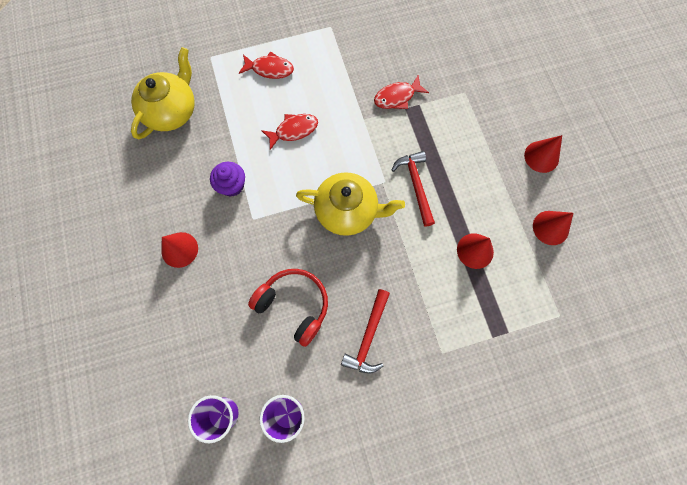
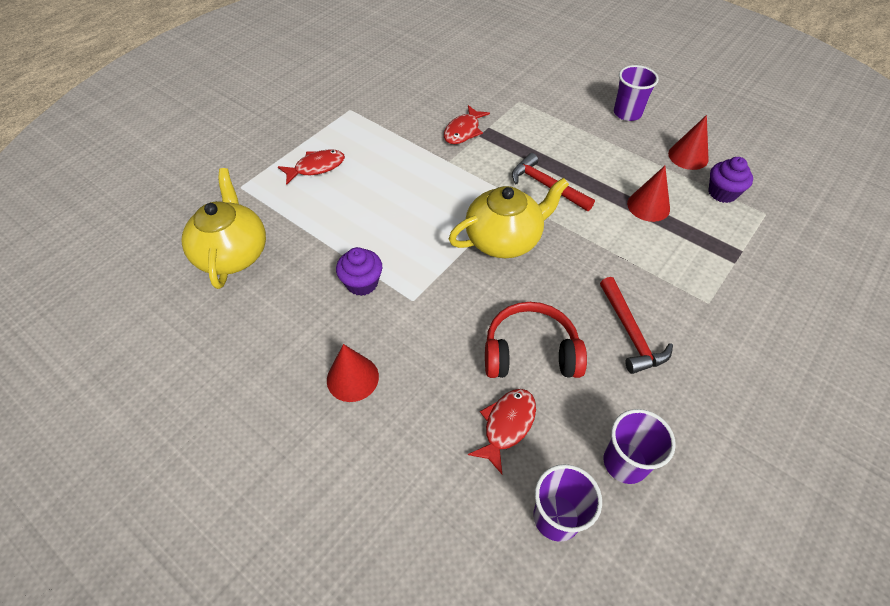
camera: 35 degrees left, 20 degrees down
red fish [261,114,318,150] -> red fish moved to [468,389,536,474]
red cone [524,135,562,173] -> purple cup [614,65,659,121]
none -> purple cupcake [708,157,753,203]

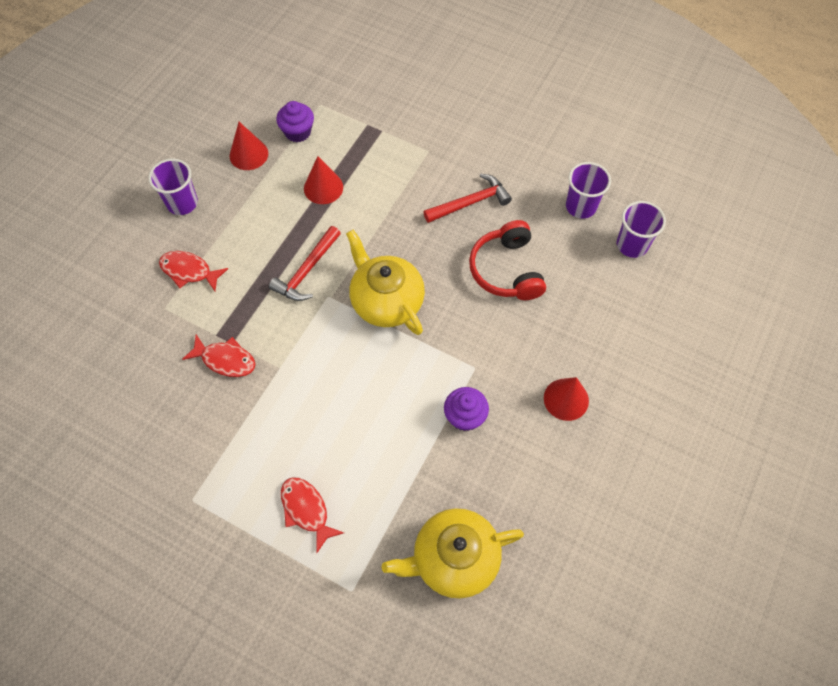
camera: 100 degrees left, 10 degrees up
red fish [468,389,536,474] -> red fish moved to [159,251,228,291]

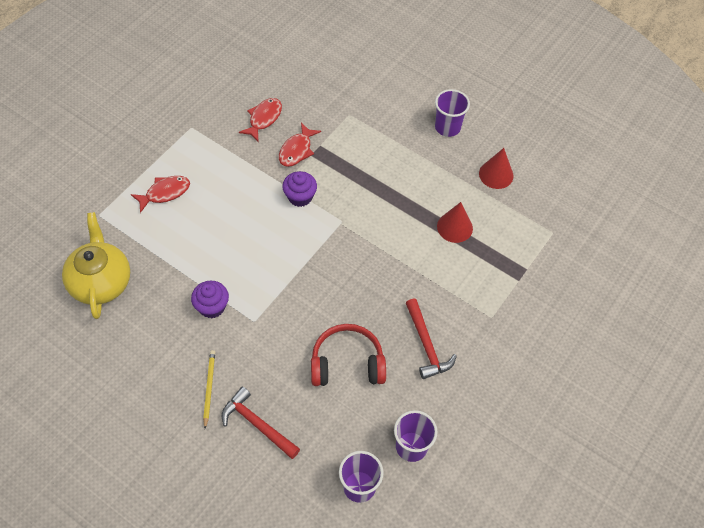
camera: 95 degrees right, 5 degrees down
red fish [159,251,228,291] -> red fish moved to [239,98,282,141]
red hammer [269,226,341,301] -> red hammer moved to [222,387,300,459]
purple cupcake [276,101,314,142] -> purple cupcake moved to [282,171,317,207]
yellow teapot [346,230,425,335] -> none
red cone [544,377,589,421] -> yellow pencil [203,350,215,429]

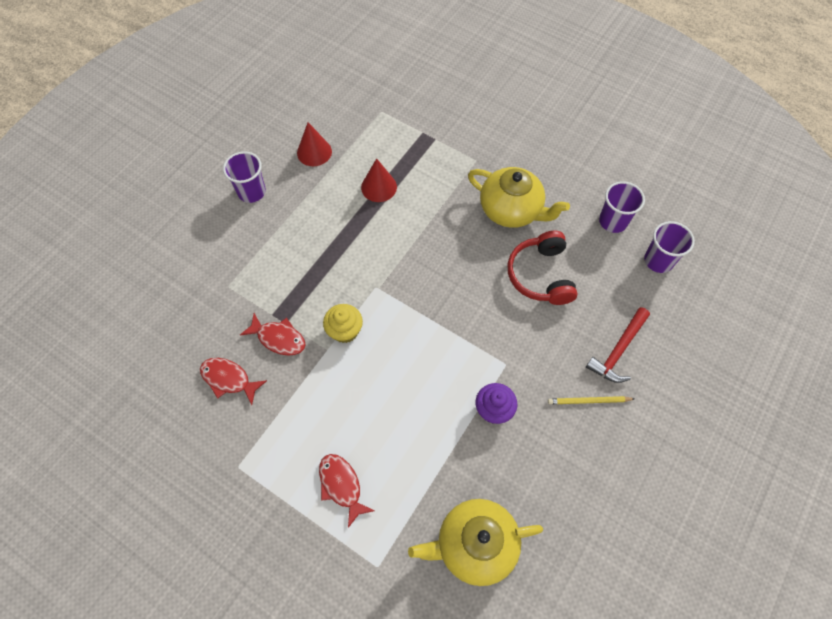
camera: 90 degrees left, 5 degrees up
purple cupcake [282,171,317,207] -> yellow cupcake [323,304,363,343]
red hammer [406,298,457,379] -> yellow teapot [468,167,570,228]

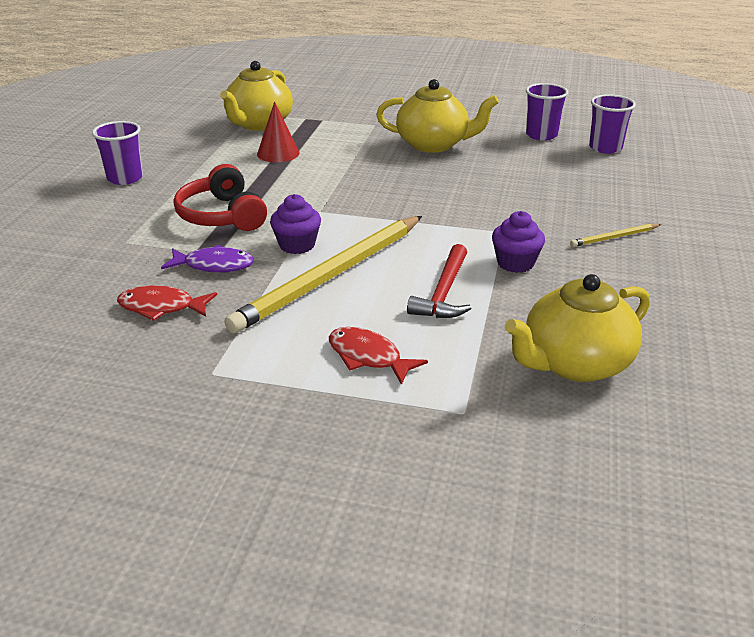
camera: 20 degrees left, 30 degrees down
red fish [240,313,306,356] -> purple fish [161,245,254,273]
red cone [297,123,332,166] -> none
yellow cupcake [323,304,363,343] -> purple cupcake [270,194,321,254]
red headphones [508,231,578,305] -> red headphones moved to [174,164,267,231]
red hammer [586,307,650,383] -> red hammer moved to [407,244,472,318]
none -> yellow teapot [220,61,293,131]
none -> yellow pencil [224,216,422,334]

